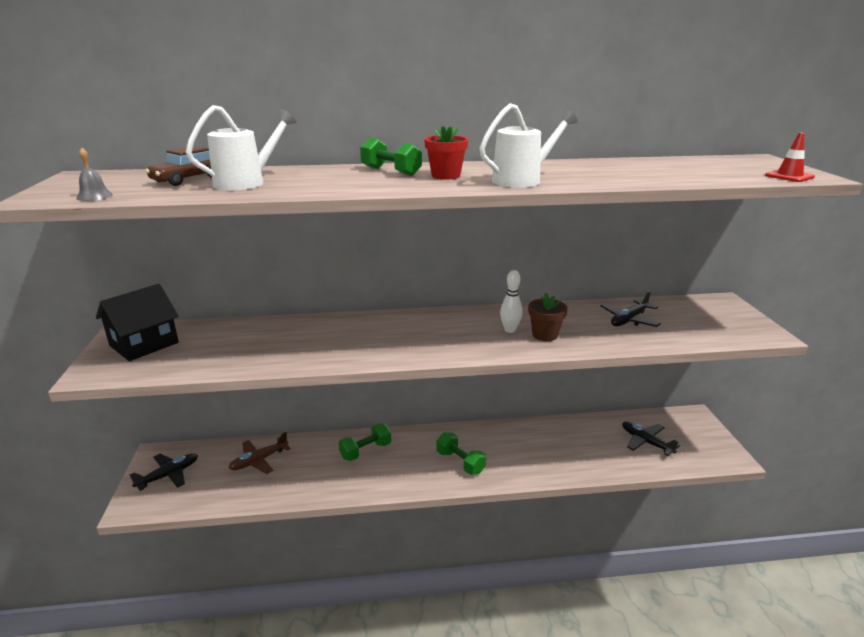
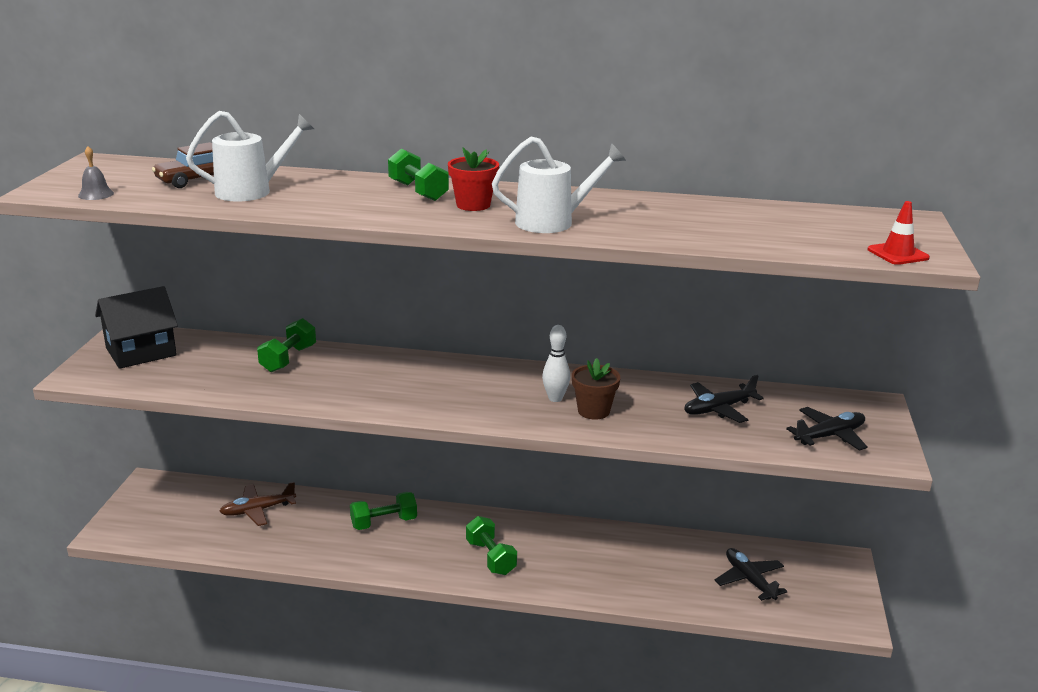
camera: 15 degrees right, 0 degrees up
black plane [129,453,198,491] -> black plane moved to [786,407,868,451]
none -> green dumbbell [257,318,316,372]

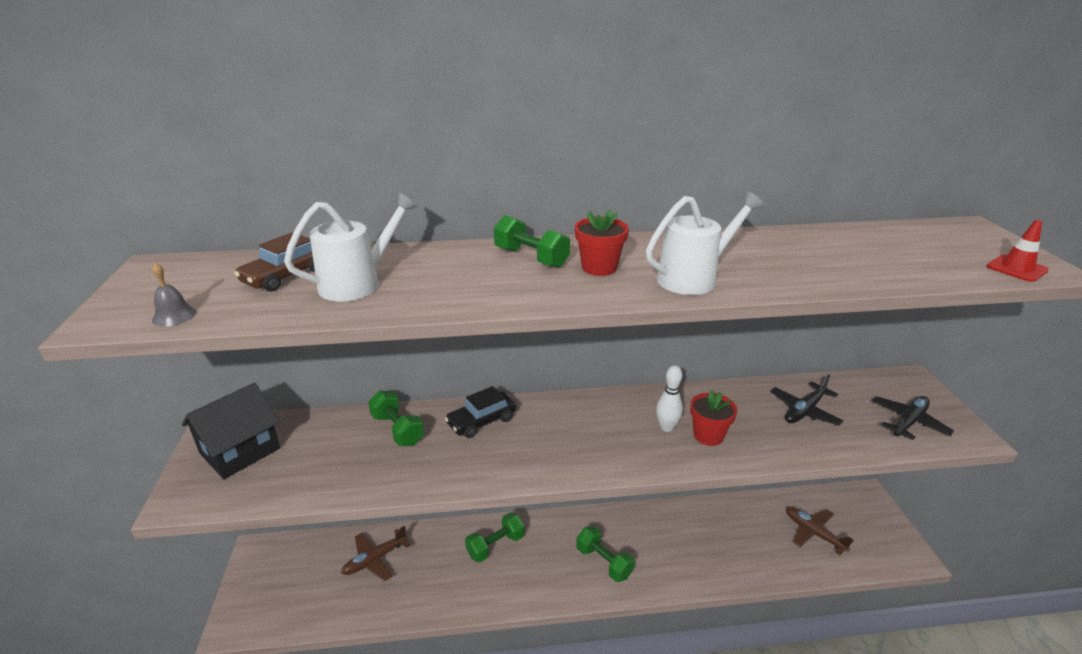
camera: 15 degrees left, 5 degrees up
green dumbbell [257,318,316,372] -> green dumbbell turned 45 degrees counterclockwise [368,390,424,446]
brown flower pot [572,358,620,420] -> red flower pot [690,390,737,446]
black plane [715,548,787,601] -> brown plane [786,507,853,555]
none -> black car [445,386,516,438]

